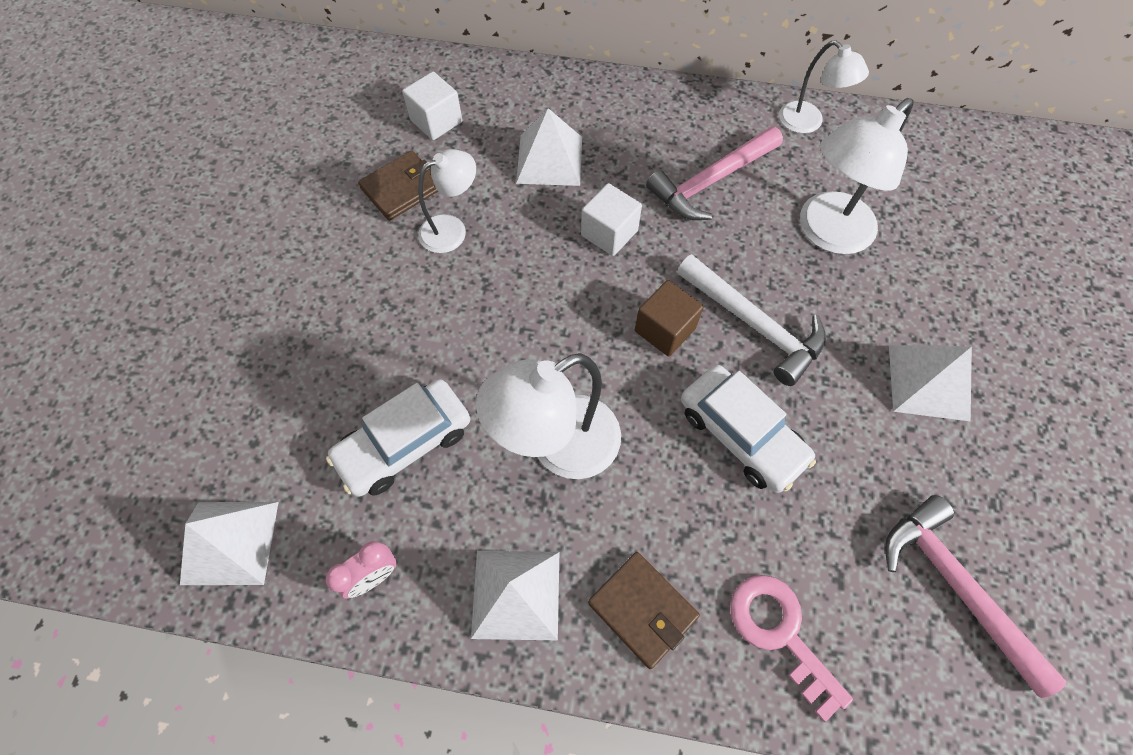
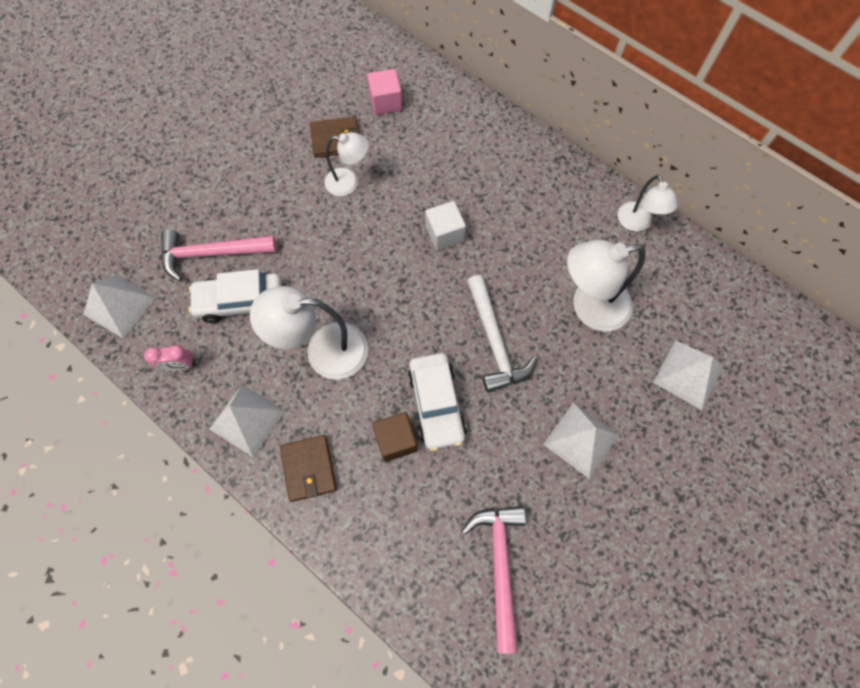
camera: 30 degrees right, 5 degrees up
white cube [402,72,462,140] -> pink cube [367,69,402,115]
white pyramid [516,108,582,186] -> white pyramid moved to [653,340,724,410]
brown cube [635,280,704,357] -> brown cube moved to [372,412,418,462]
pink hammer [646,126,783,220] -> pink hammer moved to [161,229,277,281]
pink key [730,575,853,722] -> none

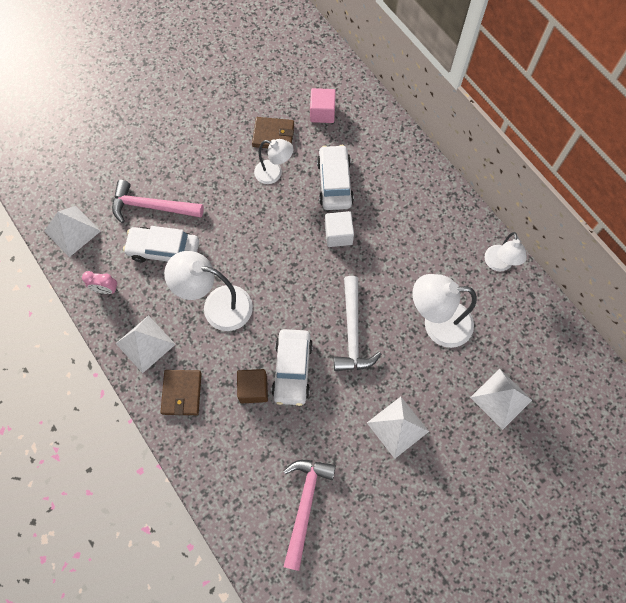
camera: 15 degrees right, 0 degrees up
none -> white car [317,145,354,210]

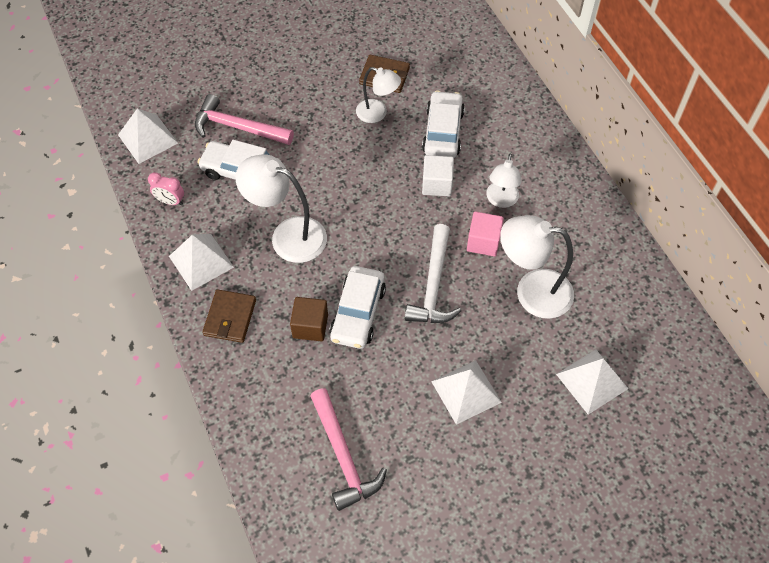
camera: 10 degrees right, 10 degrees down
pink hammer [283,460,336,571] -> pink hammer turned 135 degrees clockwise [310,388,387,511]
pink cube [310,88,336,123] -> pink cube moved to [467,211,504,256]
white lamp [485,232,527,271] -> white lamp moved to [486,153,522,208]

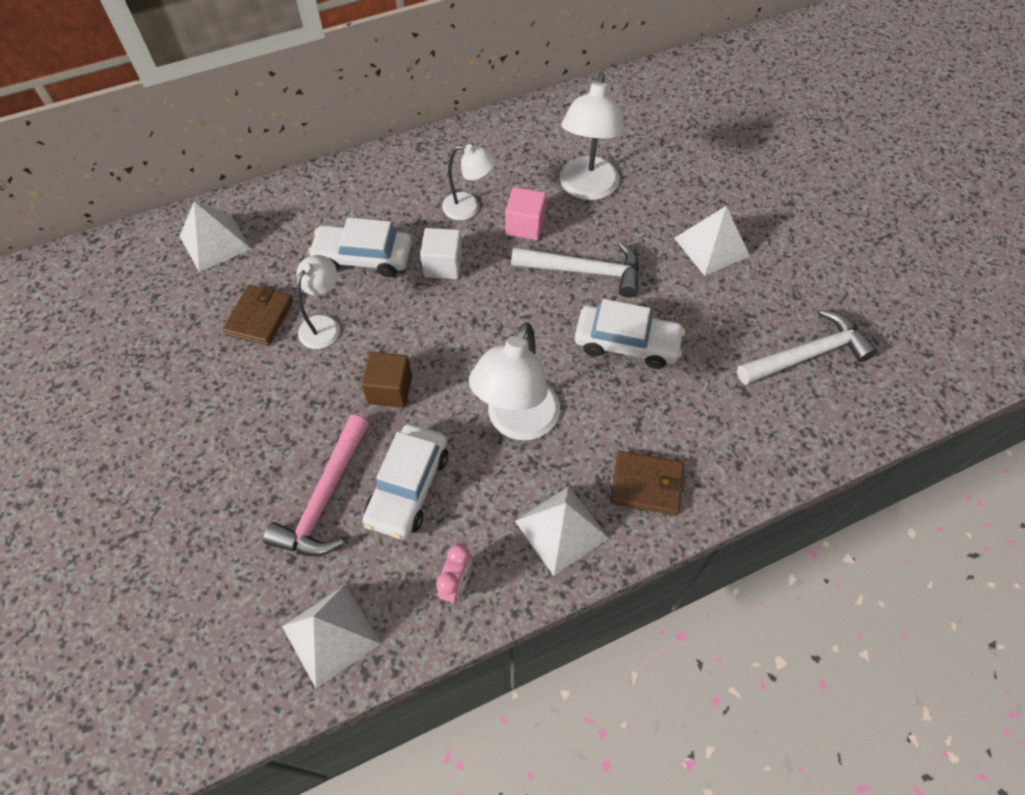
camera: 90 degrees left, 0 degrees up
brown cube [290,297,328,341] -> brown cube moved to [361,352,412,408]
pink hammer [310,388,387,511] -> white hammer [737,309,877,385]
white pyramid [556,350,629,415] -> white pyramid moved to [180,201,251,272]

